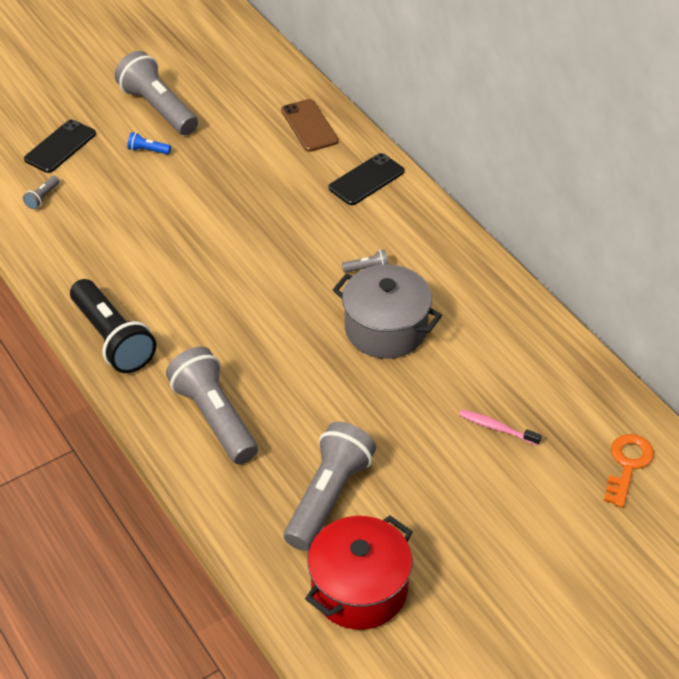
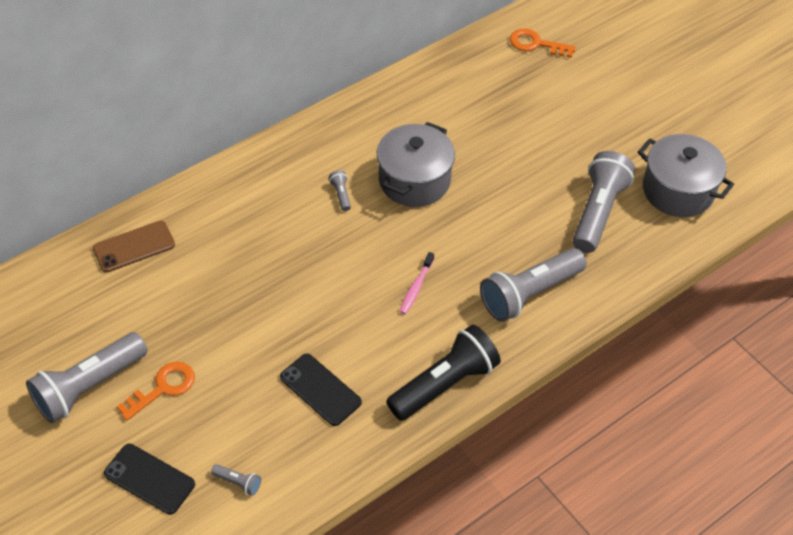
camera: 95 degrees left, 5 degrees up
blue flashlight [127,132,171,155] -> orange key [117,362,195,421]
grey flashlight [284,422,376,551] -> grey flashlight turned 90 degrees clockwise [573,151,635,253]
red pot [305,515,413,630] -> grey pot [638,134,734,217]
black phone [329,153,404,205] -> black phone moved to [280,353,362,426]
pink toothbrush [459,410,542,446] -> pink toothbrush moved to [400,252,434,314]

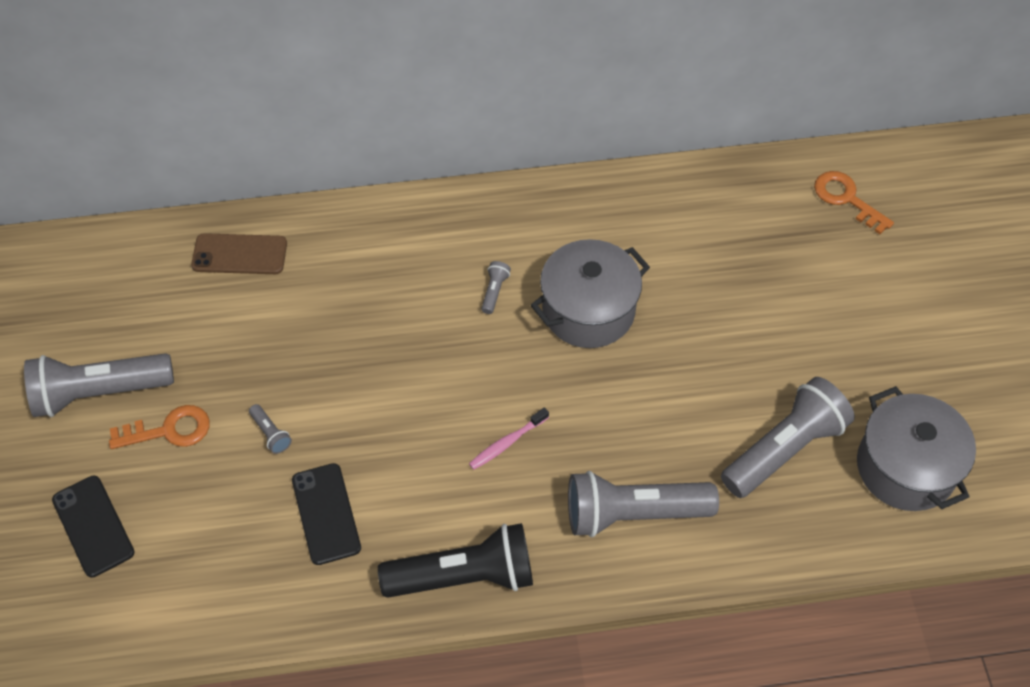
camera: 30 degrees right, 5 degrees up
grey flashlight [211,464,261,496] -> grey flashlight moved to [249,404,292,454]

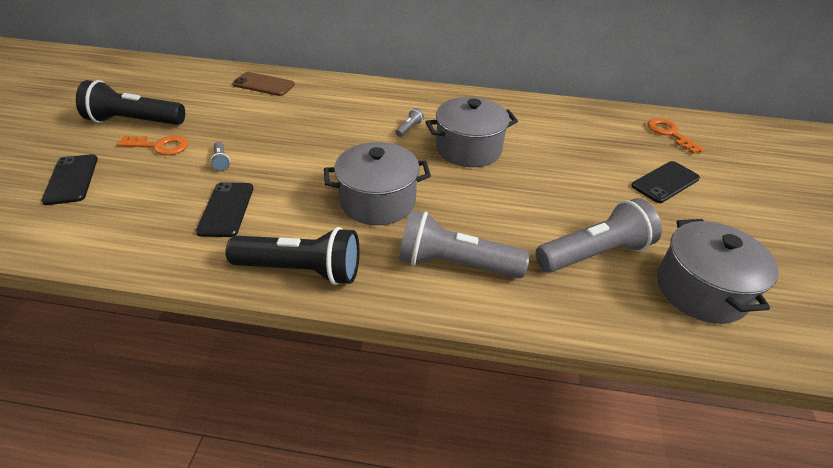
camera: 15 degrees right, 15 degrees down
grey flashlight [24,353,174,417] -> black flashlight [76,80,185,125]
pink toothbrush [469,408,549,470] -> grey pot [324,142,431,225]
none -> black phone [631,161,700,203]

